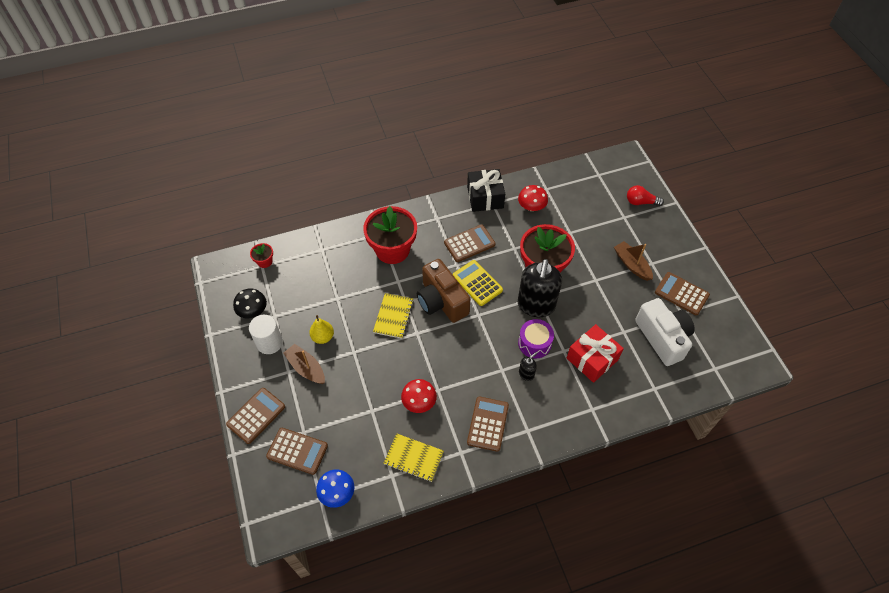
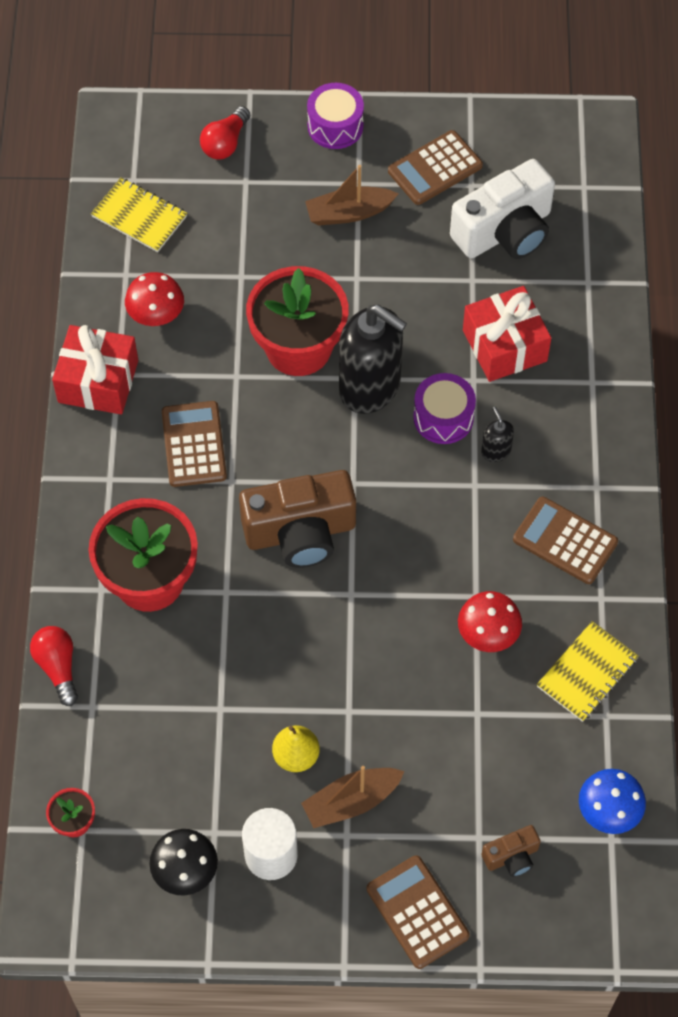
camera: 70 degrees left, 5 degrees up
brown calculator [266,428,328,475] -> brown camera [482,825,541,877]
yellow notebook [373,293,414,339] -> yellow notebook moved to [91,178,187,252]
yellow calculator [453,260,503,306] -> none
black gift [467,169,505,212] -> red gift [52,325,138,414]
white camera [635,298,695,366] -> white camera turned 150 degrees clockwise [450,159,555,259]
none -> red light bulb [30,626,78,706]
none -> purple drum [307,83,364,149]

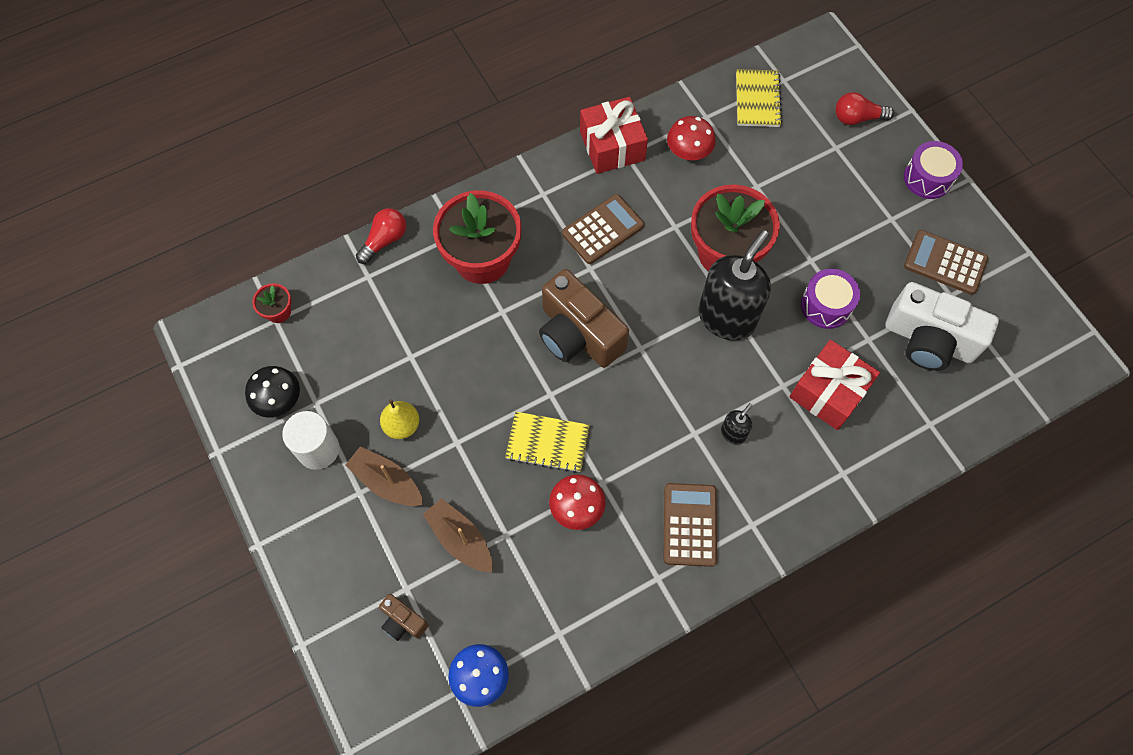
camera: 60 degrees right, 5 degrees up
brown boat [305,165,398,226] -> brown boat moved to [423,498,492,572]
black soap dispenser [339,305,407,414] -> black soap dispenser turned 150 degrees counterclockwise [698,230,771,341]
brown calculator [366,855,470,969] -> none
purple drum [413,373,476,444] -> purple drum moved to [801,269,860,329]
yellow notebook [537,621,639,722] -> yellow notebook moved to [505,412,590,473]

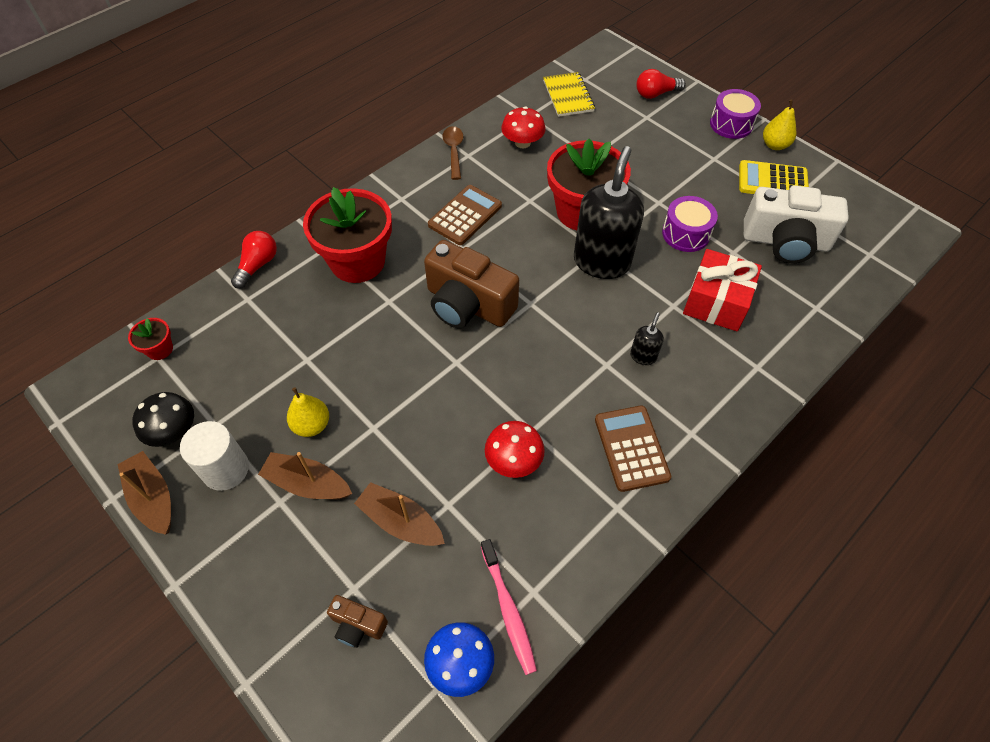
camera: 15 degrees left, 10 degrees down
yellow notebook [505,412,590,473] -> none
red gift [580,97,648,174] -> brown spoon [442,126,463,180]
brown calculator [904,230,988,295] -> yellow calculator [739,160,809,194]
none -> brown boat [118,451,171,535]
none -> pink toothbrush [481,539,537,675]
none -> yellow pear [763,100,796,150]

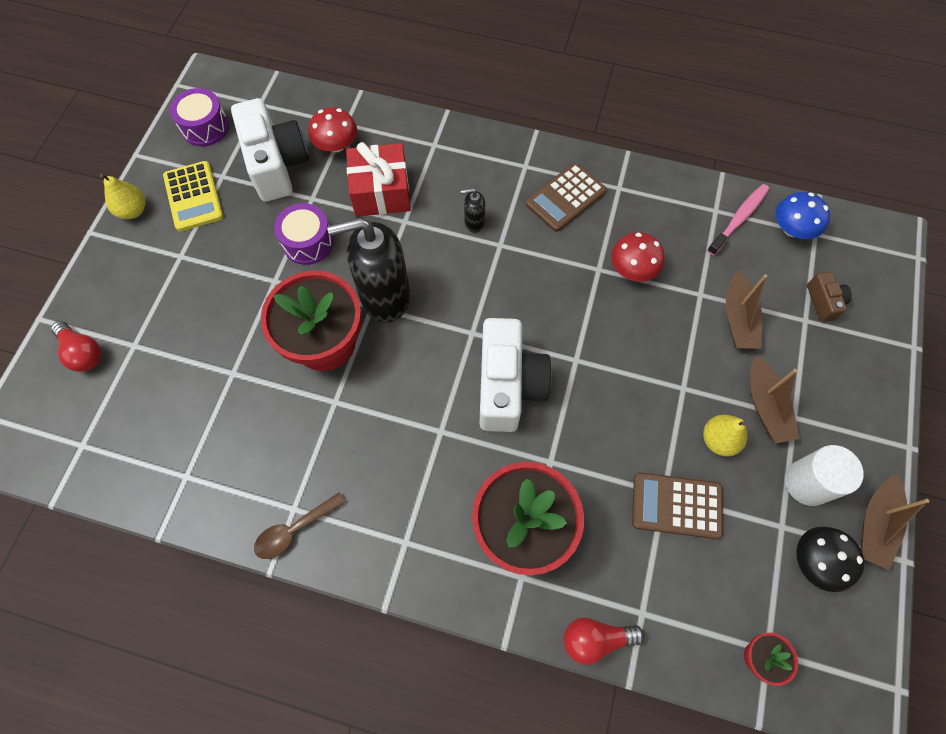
camera: 120 degrees left, 10 degrees up
brown camera [424,240,519,328] -> white camera [479,318,552,432]
brown calculator [428,185,502,245] -> brown calculator moved to [632,472,723,539]
red mushroom [501,106,545,148] -> red mushroom moved to [308,107,357,152]
yellow notebook [543,72,595,117] -> none
purple drum [710,89,761,139] -> purple drum moved to [170,88,229,146]

